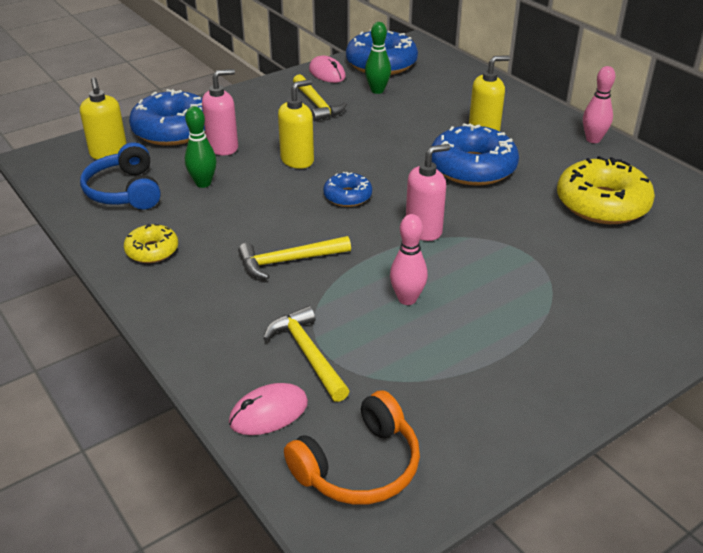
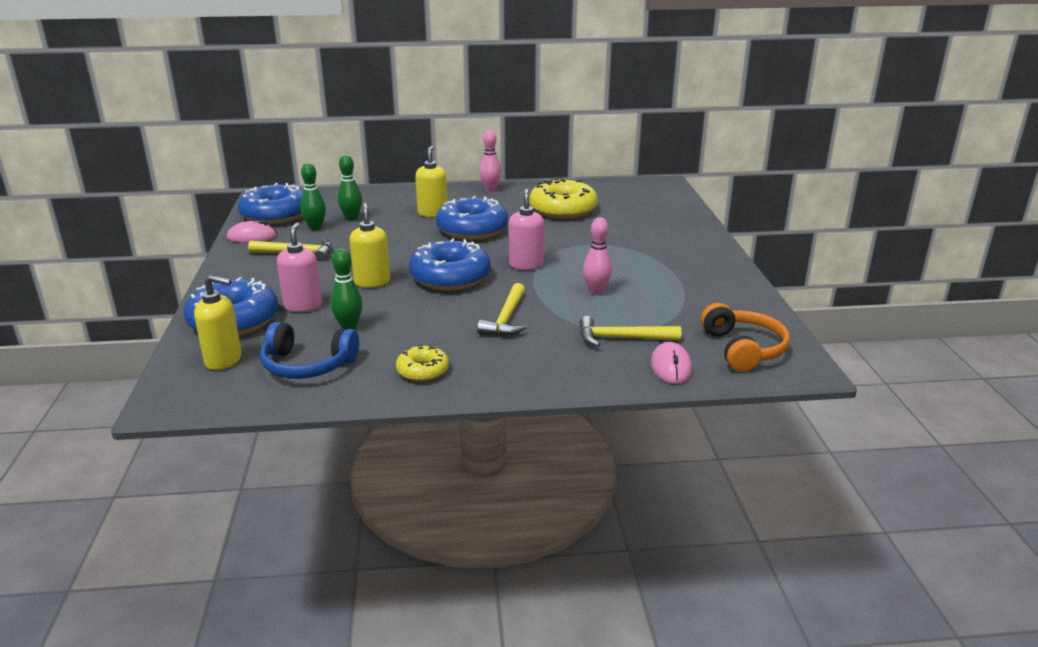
camera: 60 degrees left, 10 degrees down
blue donut [323,172,372,207] -> blue donut [409,238,491,291], size x1.89
none -> green bowling pin [338,155,362,221]

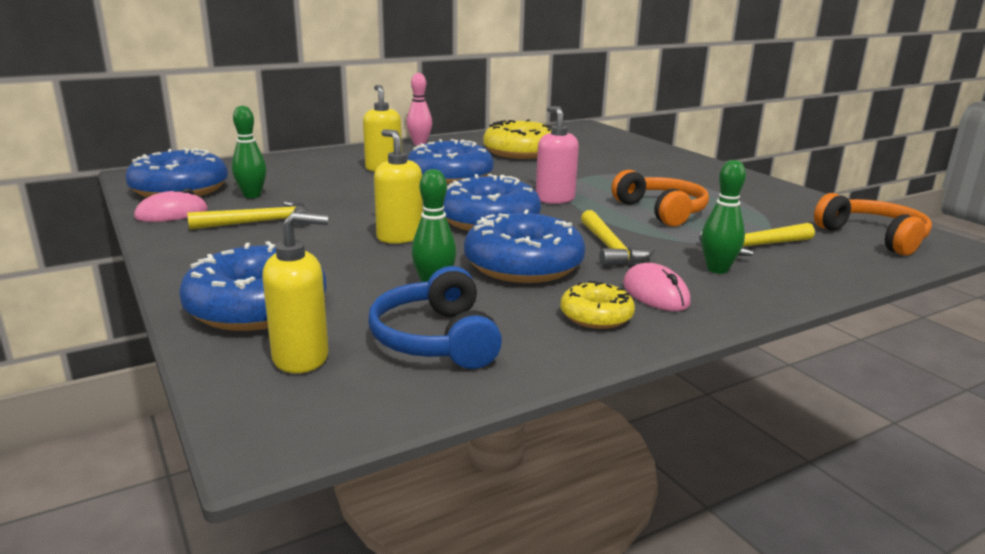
camera: 25 degrees left, 5 degrees down
blue headphones [260,322,359,379] -> blue headphones turned 90 degrees clockwise [368,266,502,369]
pink soap dispenser [277,223,322,312] -> none
green bowling pin [338,155,362,221] -> green bowling pin moved to [701,160,746,274]
pink bowling pin [583,217,612,295] -> orange headphones [611,170,709,226]
pink mouse [651,342,692,384] -> pink mouse moved to [623,263,690,311]
none -> blue donut [464,210,585,283]

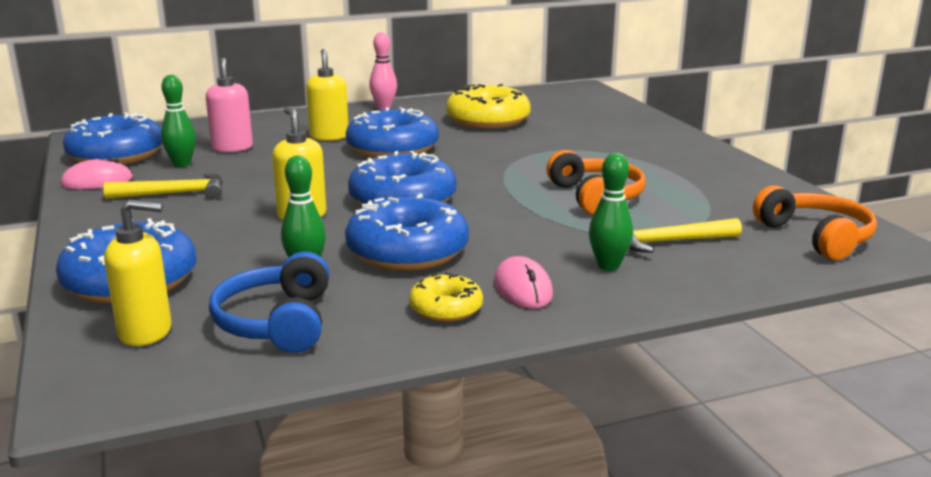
camera: 10 degrees right, 0 degrees up
pink soap dispenser [536,106,579,204] -> pink soap dispenser moved to [206,57,253,152]
yellow hammer [581,210,655,267] -> none

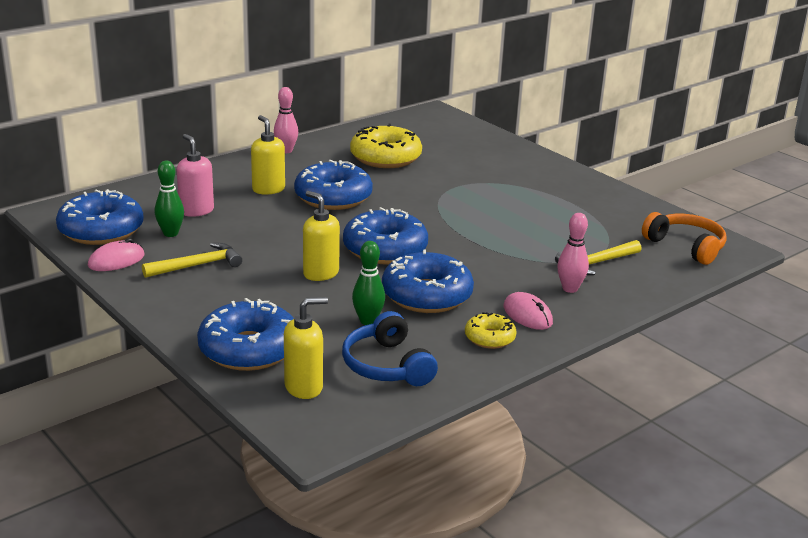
camera: 20 degrees left, 5 degrees up
orange headphones [546,150,646,215] -> none
green bowling pin [589,153,633,271] -> pink bowling pin [557,213,589,293]

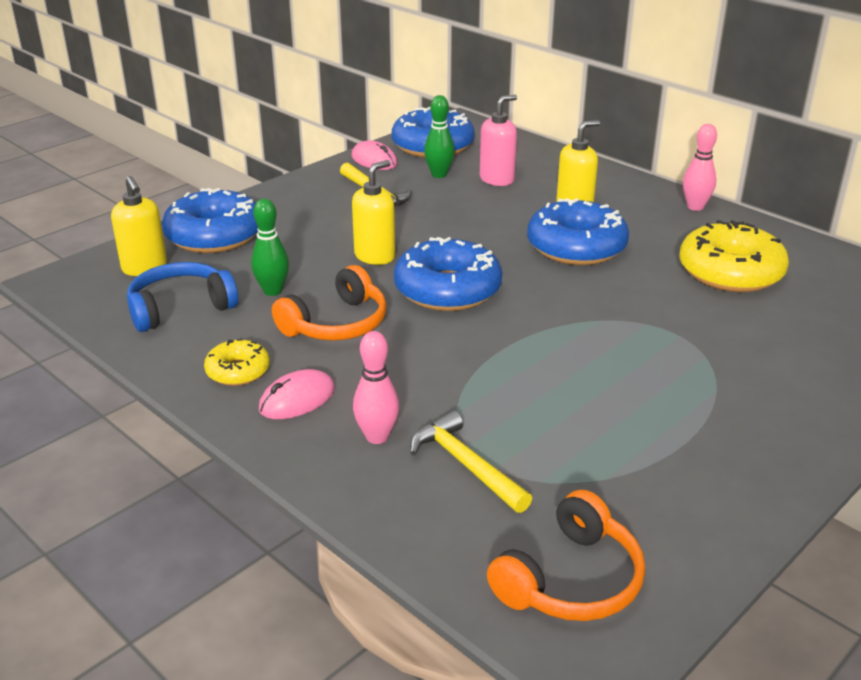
camera: 85 degrees right, 5 degrees up
blue donut [382,249,474,313] -> orange headphones [272,265,387,341]

